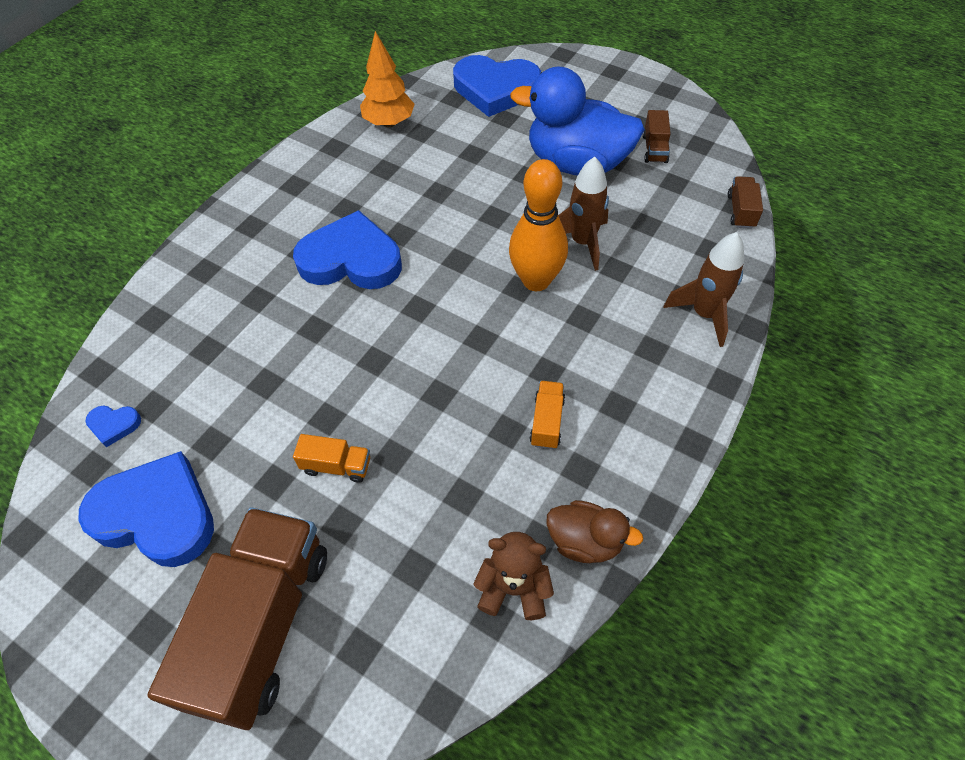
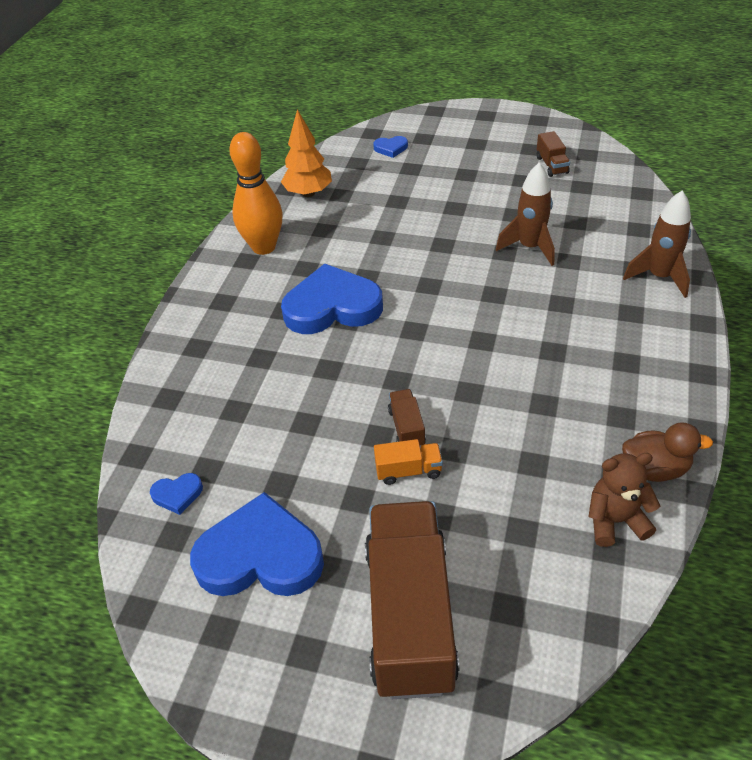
camera: 15 degrees left, 10 degrees down
blue heart [453,55,541,117] -> blue heart [373,136,408,158], size x0.42
orange bowling pin [509,159,568,291] -> orange bowling pin moved to [230,132,282,255]
blue duck [510,67,645,175] -> none
orange truck [530,381,565,449] -> none
brown truck [728,176,763,229] -> brown truck moved to [388,389,426,447]

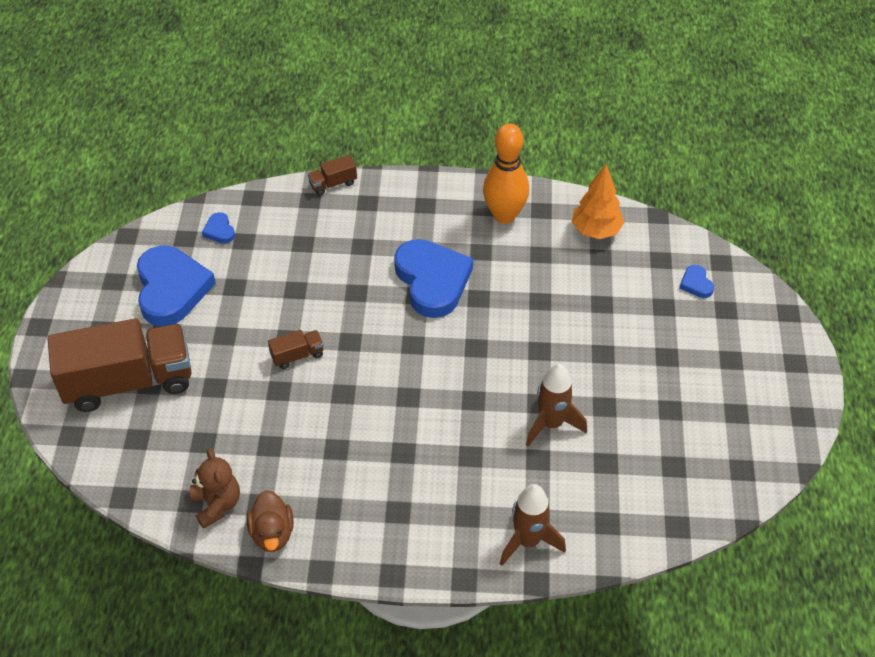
camera: 75 degrees right, 5 degrees up
orange truck [374,439,443,485] -> none
brown truck [537,131,570,177] -> brown truck moved to [308,155,357,196]

